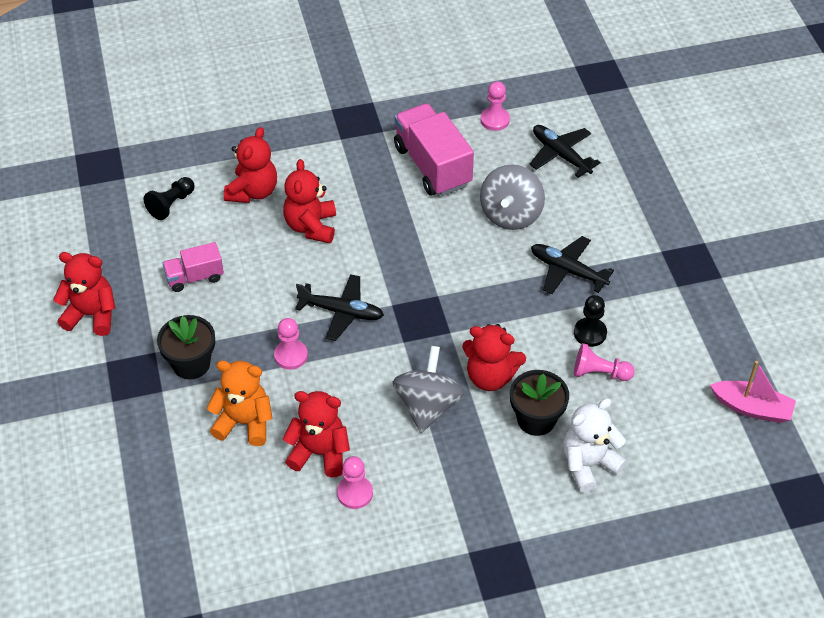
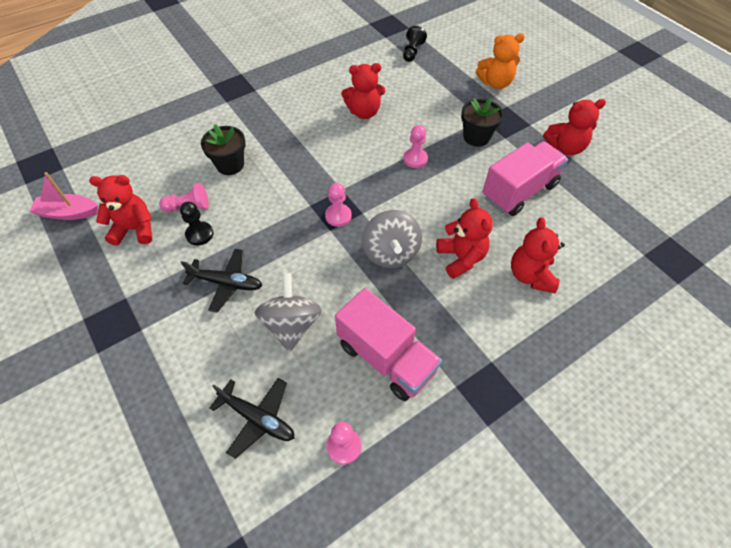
camera: 160 degrees right, 5 degrees up
black pawn [144,177,195,220] -> black pawn moved to [403,26,427,62]
pink truck [163,242,224,292] -> pink truck [483,141,568,216], size x1.81
orange teddy bear [206,360,273,446] -> orange teddy bear moved to [476,33,525,89]
black plane [295,274,384,341] -> none
pink pawn [337,456,373,509] -> pink pawn moved to [325,183,352,227]
grey spinning top [393,346,464,433] -> grey spinning top moved to [362,210,422,268]
red teddy bear [462,324,526,391] -> red teddy bear moved to [89,175,152,246]
white teddy bear [563,398,627,493] -> none

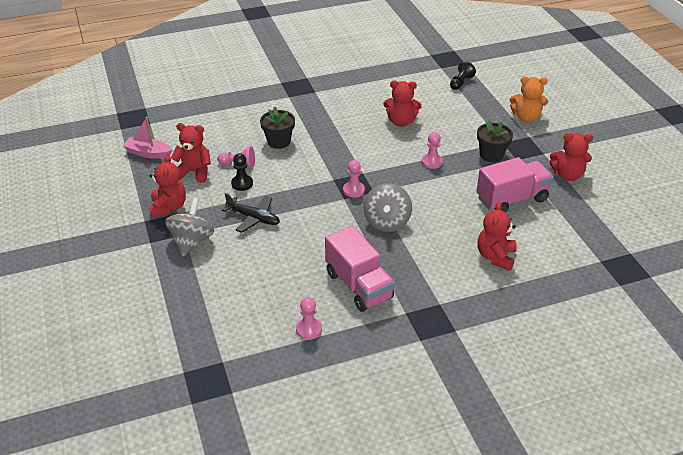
camera: 15 degrees right, 15 degrees down
black plane [209,378,295,459] -> none
grey spinning top [255,273,322,352] -> grey spinning top moved to [165,198,214,256]
red teddy bear [436,198,493,279] -> red teddy bear moved to [149,155,186,218]

